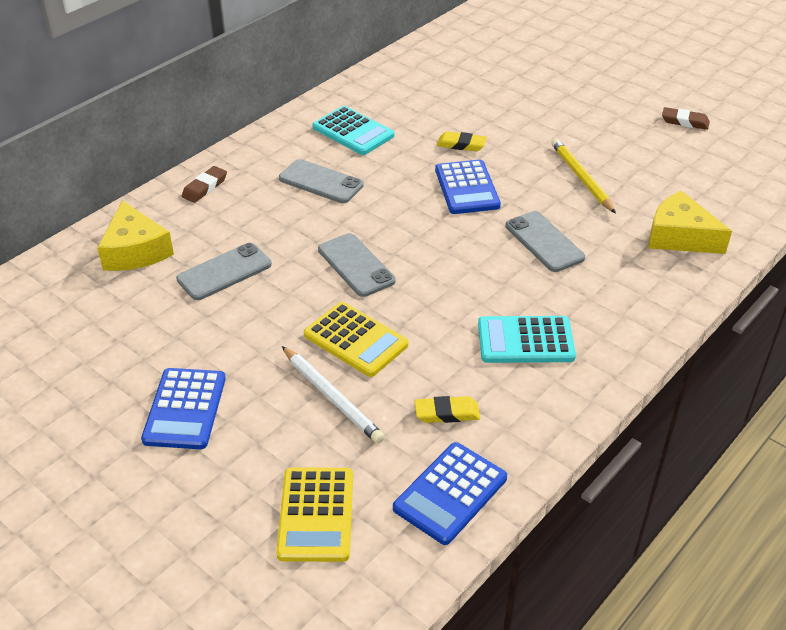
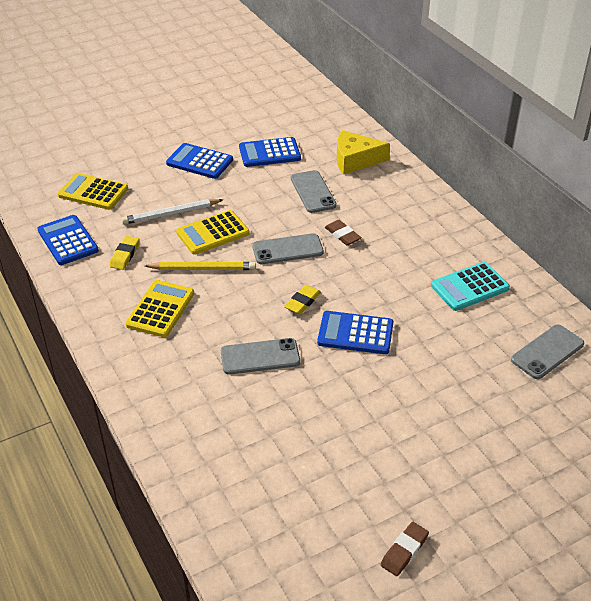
camera: 110 degrees right, 0 degrees up
brown eraser [182,166,227,203] -> brown eraser moved to [325,220,361,245]
grey phone [279,159,364,203] -> grey phone moved to [511,325,584,379]
yellow eraser [437,131,487,151] -> yellow eraser moved to [284,285,321,314]
turquoise calculator [478,316,576,363] -> yellow calculator [125,280,194,337]
yellow pencil [551,138,616,214] -> yellow pencil moved to [145,262,256,270]
yellow cheese [649,190,732,254] -> none
none -> blue calculator [239,137,301,167]

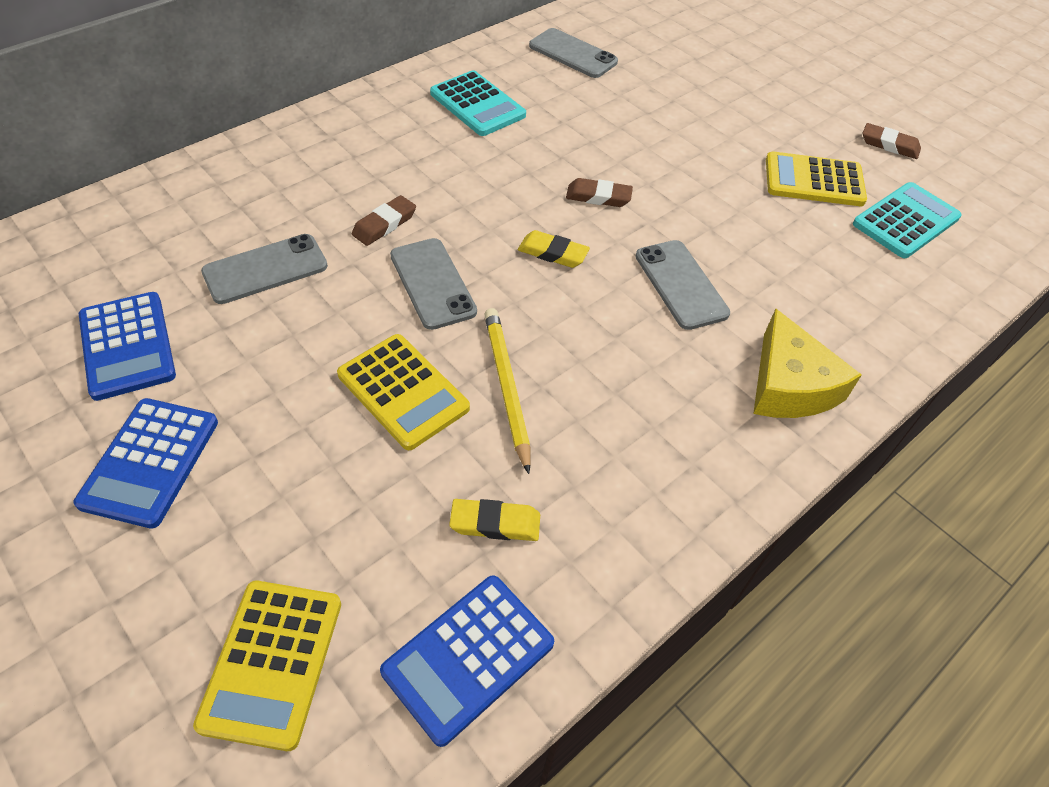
camera: 105 degrees left, 10 degrees up
white pencil [121,199,224,225] -> none
yellow calculator [125,280,194,337] -> yellow calculator moved to [766,151,867,206]
blue calculator [317,311,393,354] -> brown eraser [566,178,633,207]
yellow cheese [337,130,390,175] -> yellow cheese moved to [753,309,862,418]
none -> turquoise calculator [853,182,962,258]

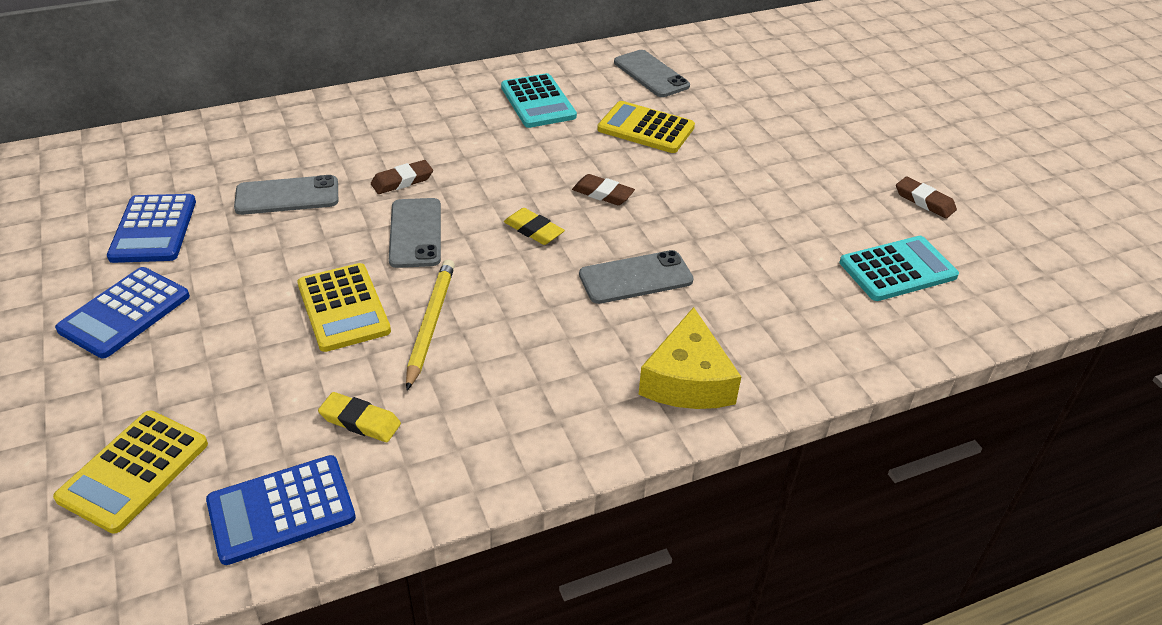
camera: 20 degrees right, 10 degrees down
grey phone [635,240,730,330] -> grey phone turned 75 degrees clockwise [579,250,694,304]
yellow calculator [766,151,867,206] -> yellow calculator moved to [597,101,695,153]

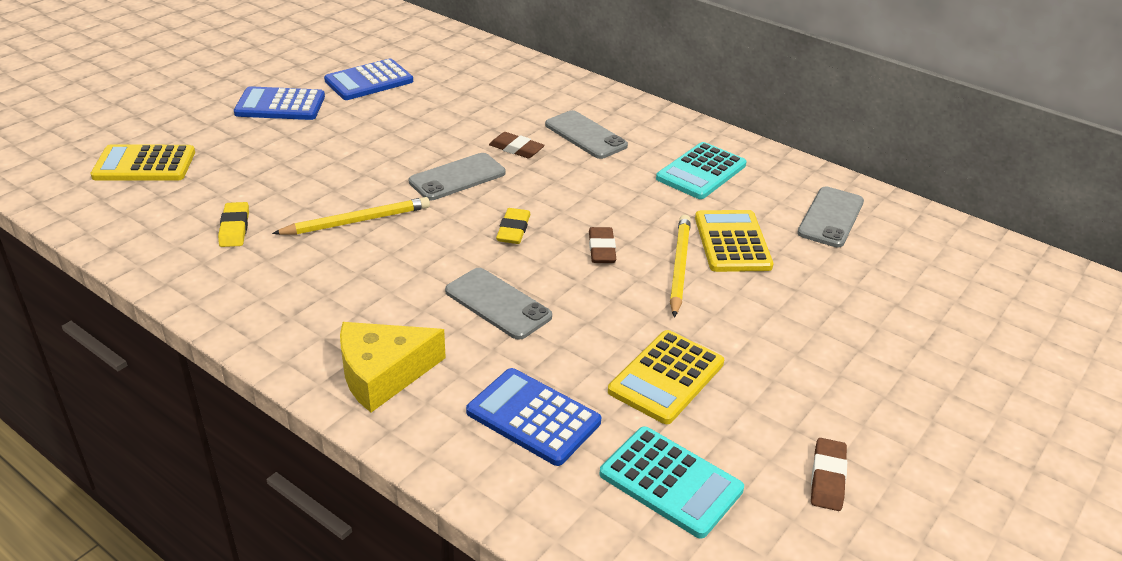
camera: 60 degrees right, 5 degrees down
blue calculator [206,455,356,565] -> blue calculator moved to [466,368,601,466]
grey phone [234,175,338,215] -> grey phone moved to [545,110,628,159]
yellow calculator [297,263,391,352] -> yellow calculator moved to [608,330,724,424]
none -> yellow pencil [670,215,691,318]

